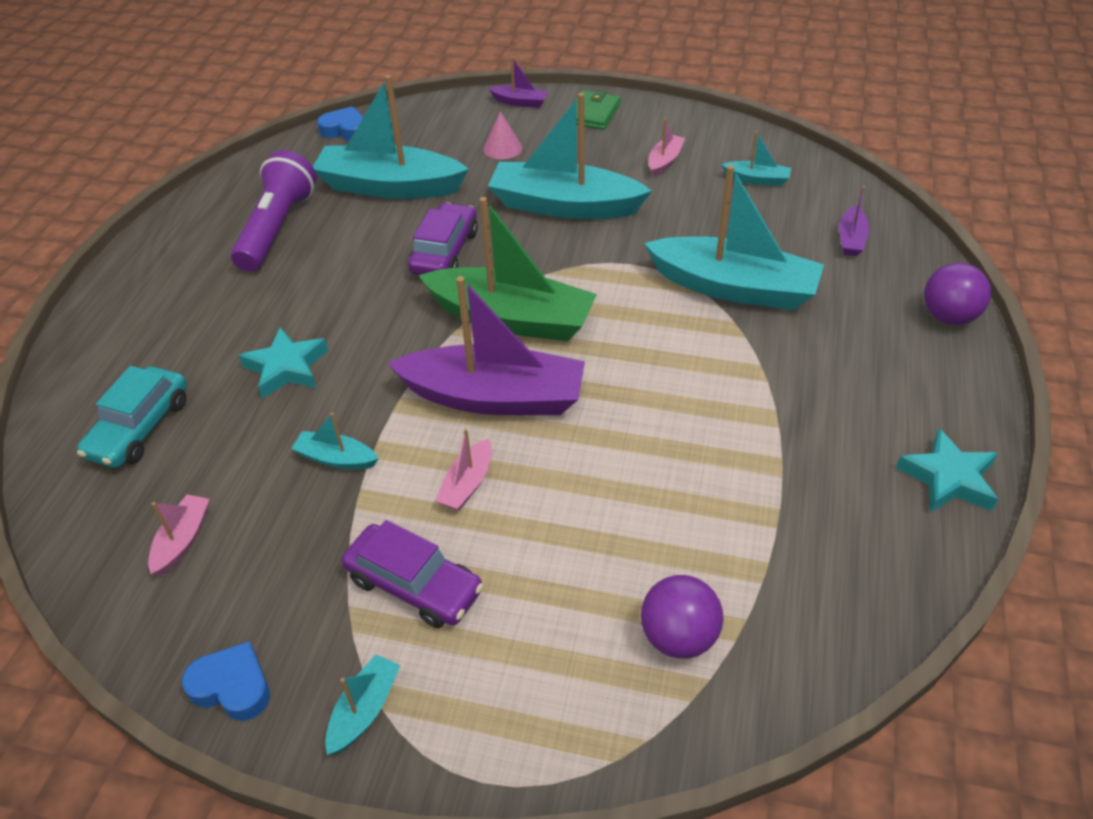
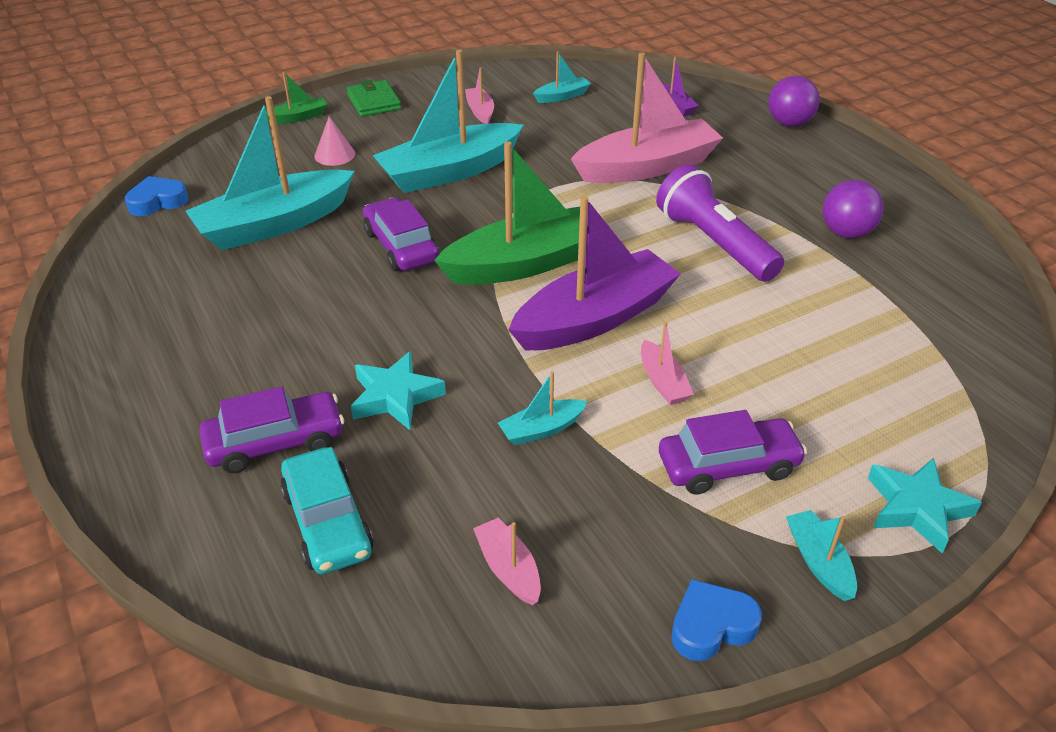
camera: 45 degrees left, 5 degrees down
purple flashlight [231,150,316,272] -> purple flashlight moved to [656,164,784,282]
purple boat [488,56,549,108] -> green boat [266,72,327,124]
purple ball [641,575,723,659] -> purple ball moved to [823,180,884,238]
turquoise boat [644,165,824,310] -> pink boat [571,52,723,183]
turquoise star [896,428,998,513] -> turquoise star moved to [868,458,982,554]
none -> purple car [200,386,344,474]

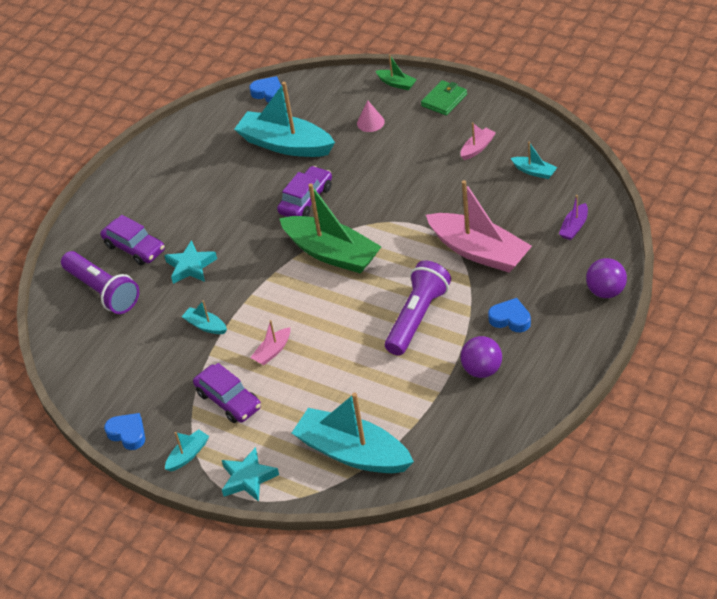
camera: 65 degrees right, 5 degrees up
turquoise car [280,447,374,574] -> purple flashlight [61,251,139,314]
turquoise boat [373,49,523,193] -> turquoise boat moved to [292,393,414,473]
pink boat [473,517,541,605] -> none
purple boat [509,196,681,350] -> none
none -> blue heart [488,298,531,332]

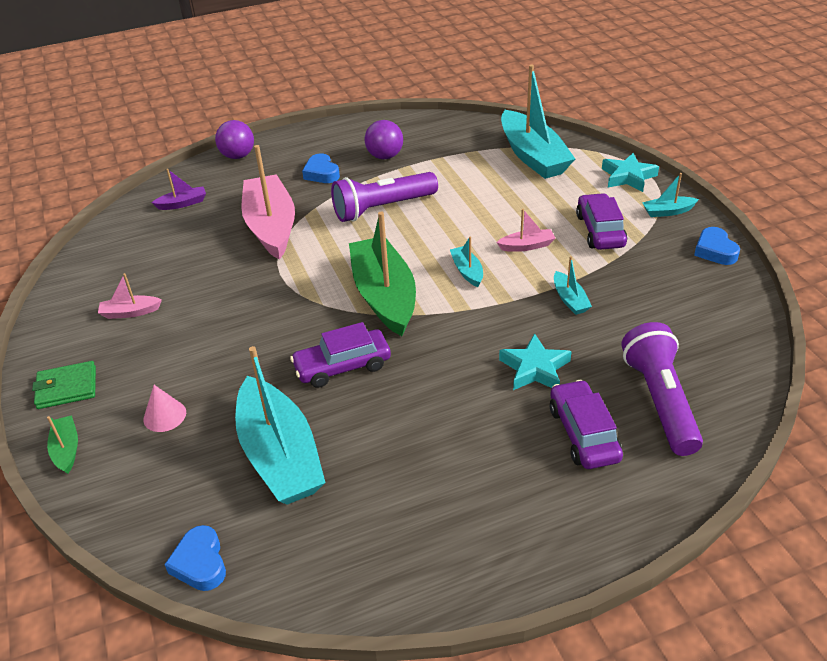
camera: 145 degrees left, 5 degrees down
turquoise boat [511,142,557,179] -> turquoise boat moved to [450,236,483,287]

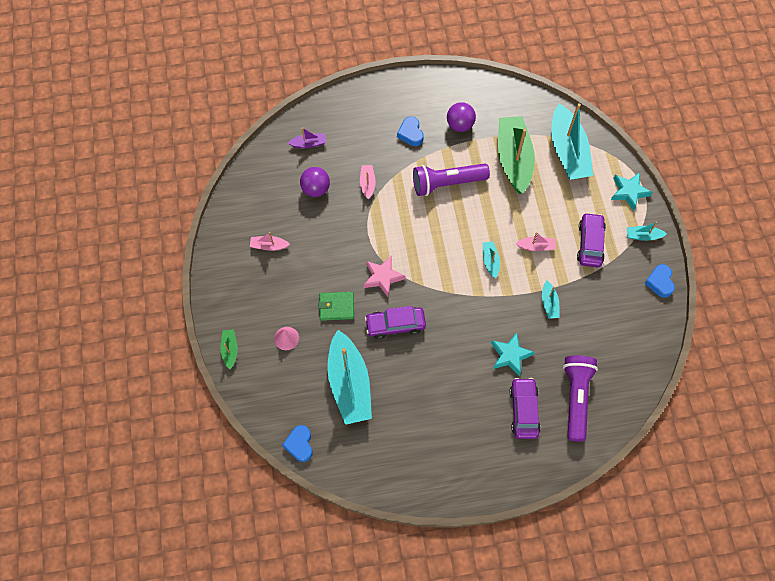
camera: 10 degrees right, 25 degrees up
green wallet [32,361,96,409] -> green wallet moved to [318,292,354,321]
purple ball [215,120,254,159] -> purple ball moved to [300,167,330,197]
pink boat [241,145,295,260] -> pink boat [360,165,376,199], size x0.44
green boat [349,212,416,336] -> green boat moved to [498,116,535,194]
none -> pink star [364,256,405,297]

